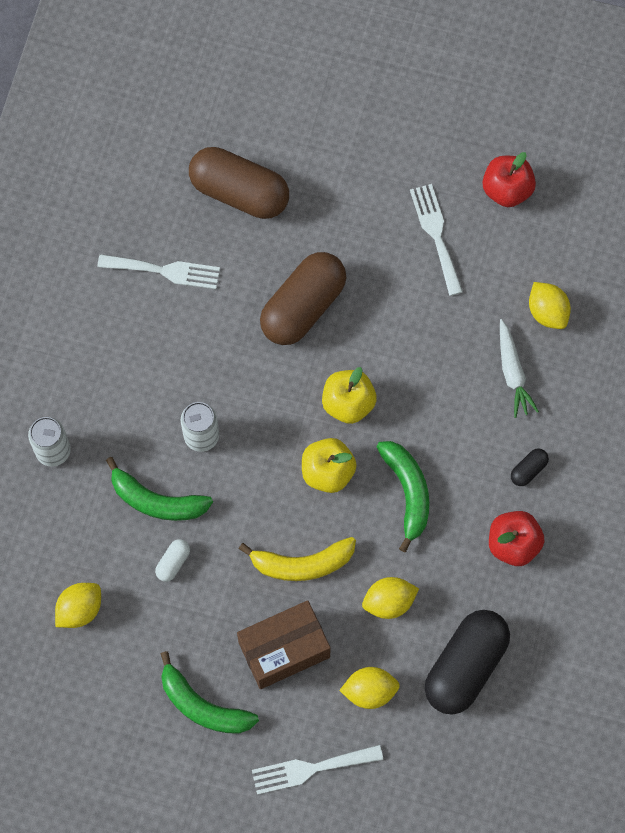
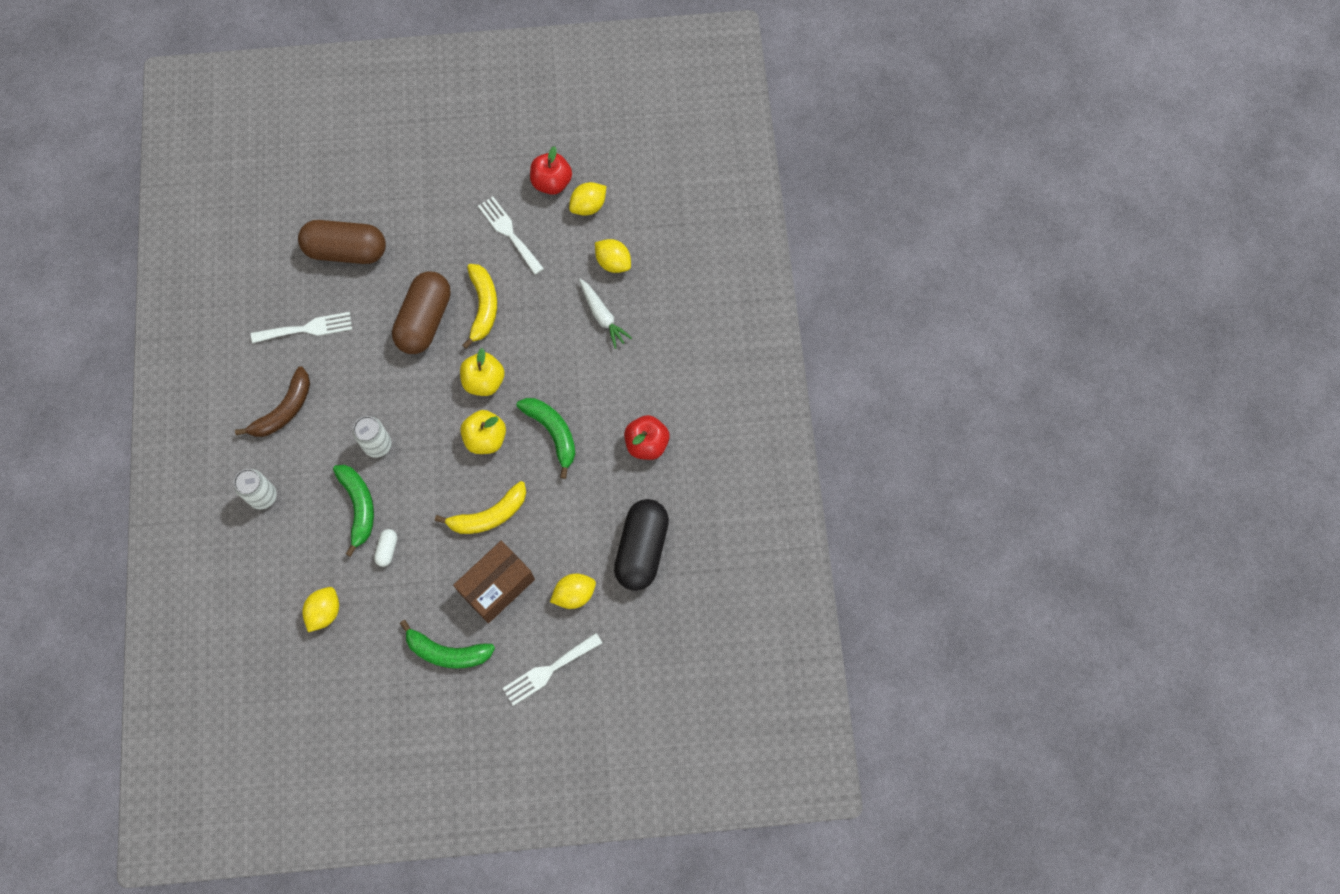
camera: 20 degrees left, 0 degrees up
green banana [106,457,213,521] -> green banana turned 105 degrees counterclockwise [333,465,374,557]
yellow lemon [362,577,419,619] -> yellow lemon moved to [569,182,606,216]
black capsule [511,449,549,486] -> none
none -> brown banana [235,366,310,437]
none -> yellow banana [462,264,497,349]

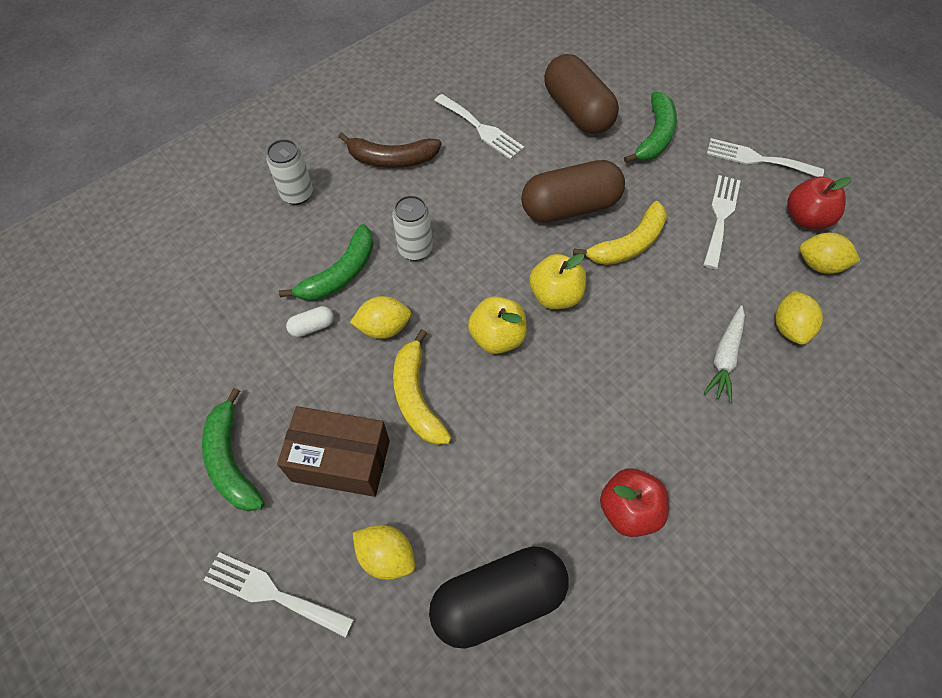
camera: 55 degrees right, 10 degrees down
yellow lemon [302,587,339,632] -> yellow lemon moved to [350,296,411,339]
yellow banana [435,481,526,534] -> yellow banana turned 45 degrees clockwise [393,329,452,445]
green banana [517,398,575,479] -> green banana moved to [624,92,677,163]
none -> white fork [707,138,824,177]

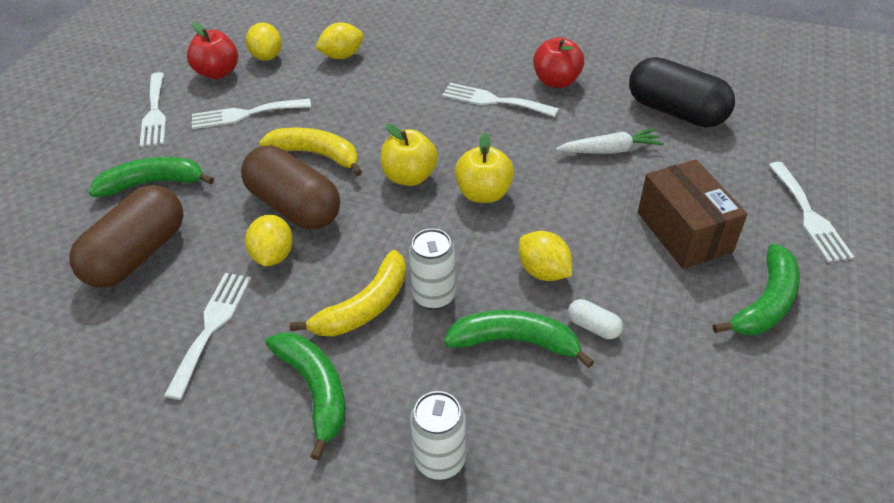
camera: 120 degrees left, 15 degrees down
brown banana [338,132,441,168] -> green banana [266,332,345,460]
yellow lemon [353,525,415,580] -> yellow lemon moved to [245,215,293,266]
yellow banana [393,329,452,445] -> yellow banana moved to [290,250,406,336]
white carrot [704,305,745,403] -> white carrot moved to [556,128,664,154]
none -> white fork [442,83,559,117]

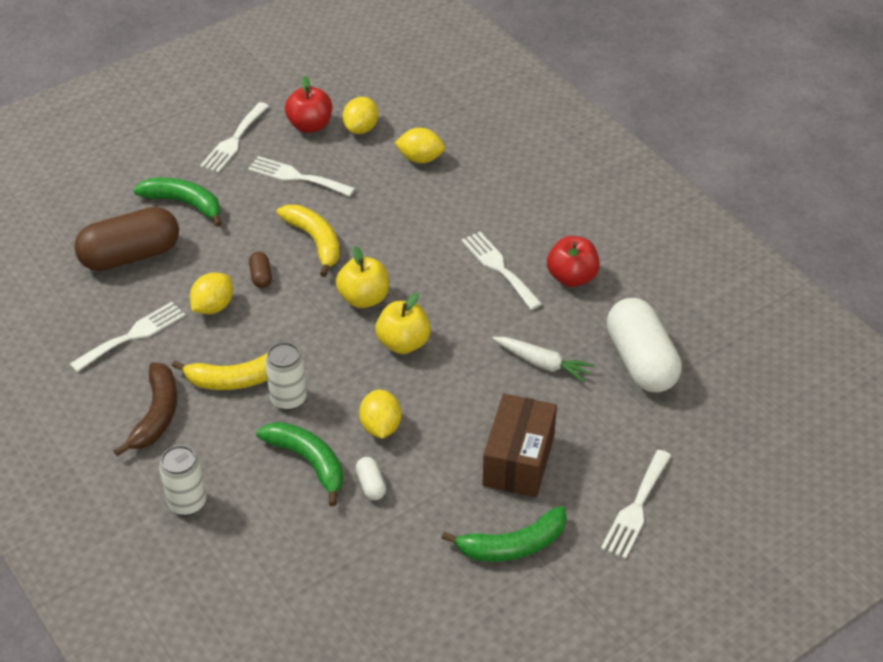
camera: 35 degrees right, 0 degrees up
brown capsule [241,145,340,230] -> brown capsule [249,252,272,288], size x0.41
green banana [266,332,345,460] -> brown banana [113,362,177,456]
black capsule [629,57,735,128] -> white capsule [607,298,682,392]

